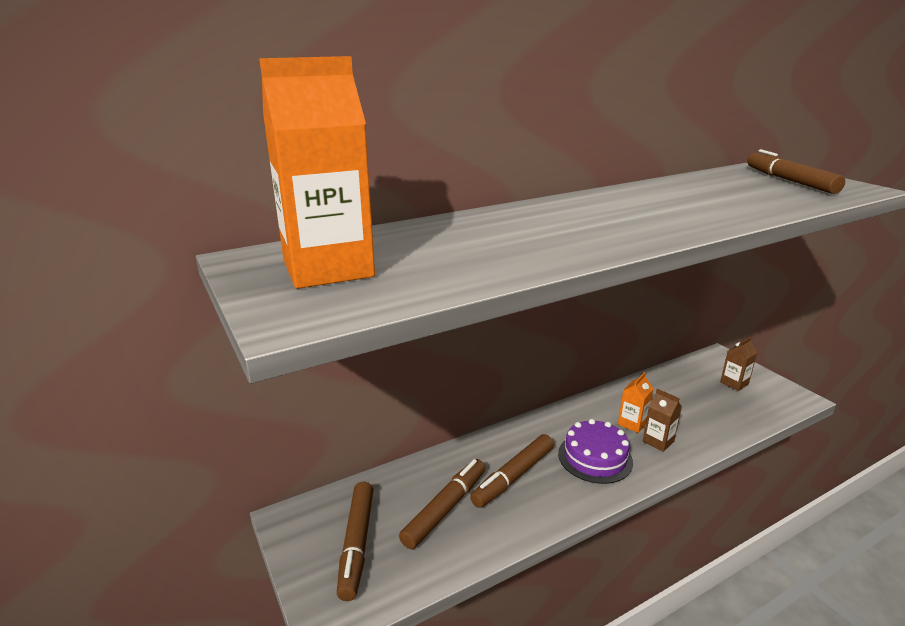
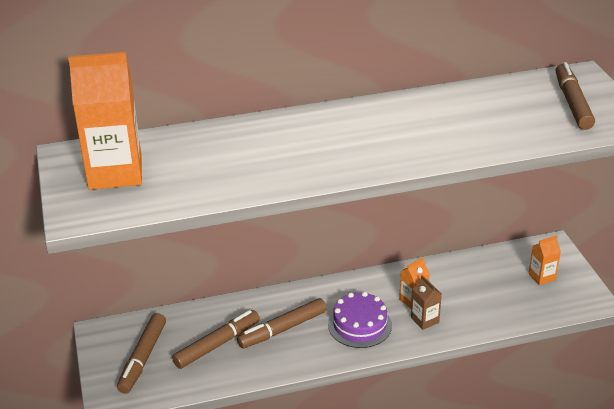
camera: 15 degrees right, 10 degrees up
brown carton [720,337,757,391] -> orange carton [529,235,561,285]

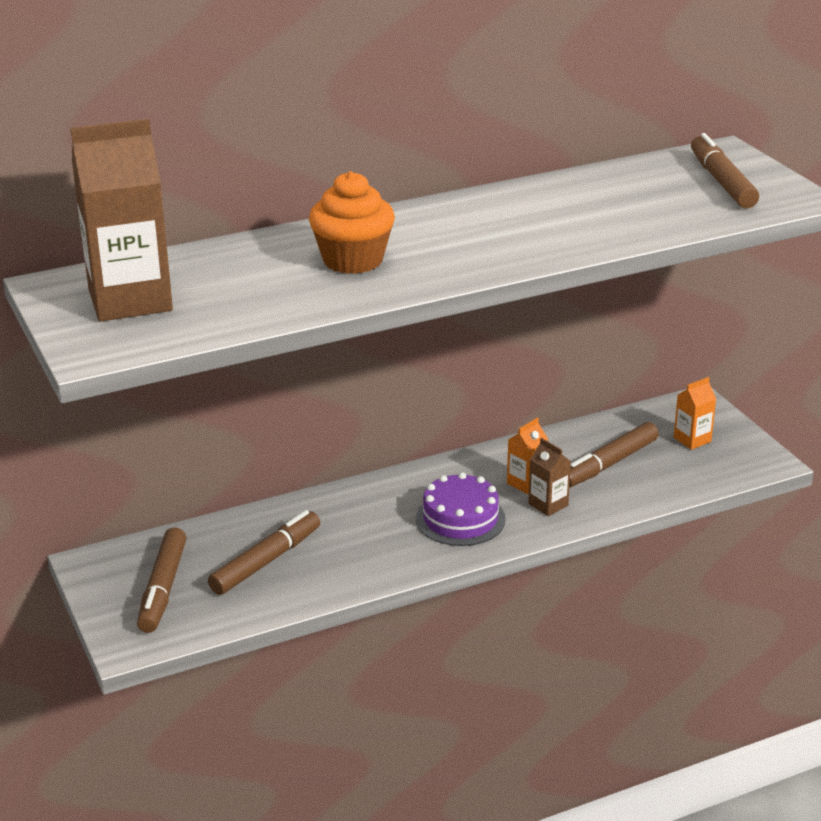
camera: 10 degrees left, 5 degrees down
orange carton [68,52,142,190] -> brown carton [70,119,173,322]
brown marker [237,298,327,348] -> brown marker moved to [569,422,659,487]
none -> orange cupcake [309,171,395,274]

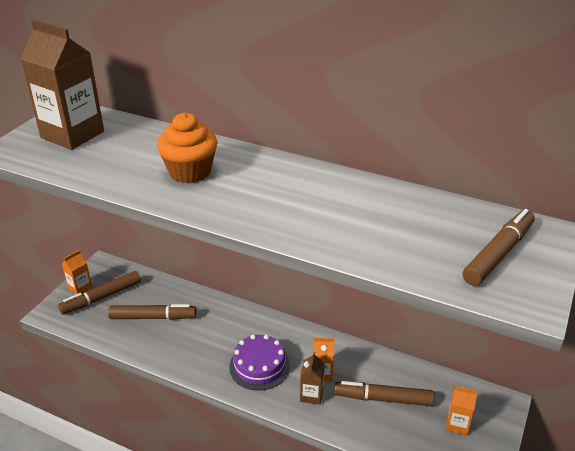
camera: 50 degrees right, 5 degrees up
none -> orange carton [62,250,92,294]

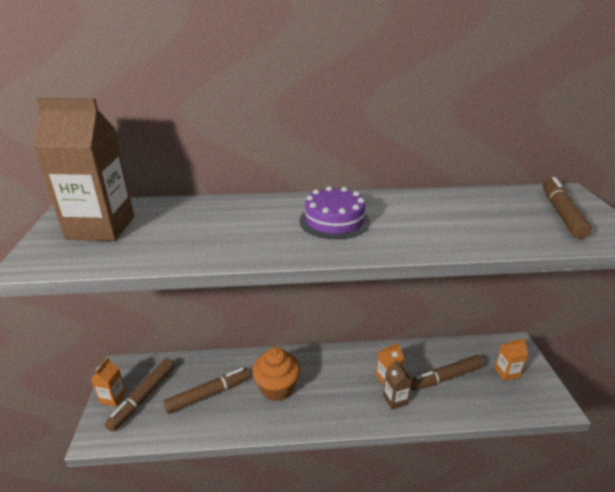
camera: 30 degrees left, 5 degrees down
orange cupcake [157,112,217,183] -> orange cupcake moved to [252,347,300,401]
purple cake [229,334,290,390] -> purple cake moved to [299,186,370,239]

